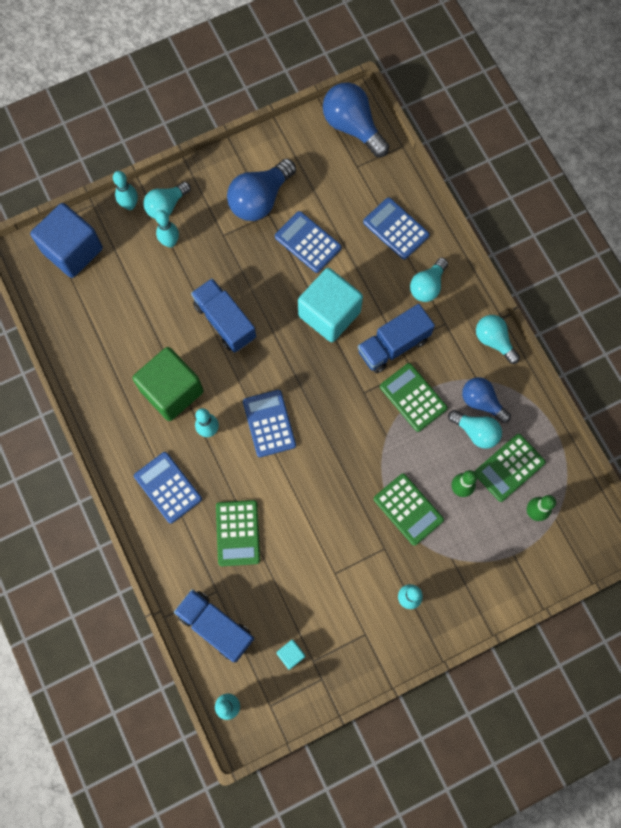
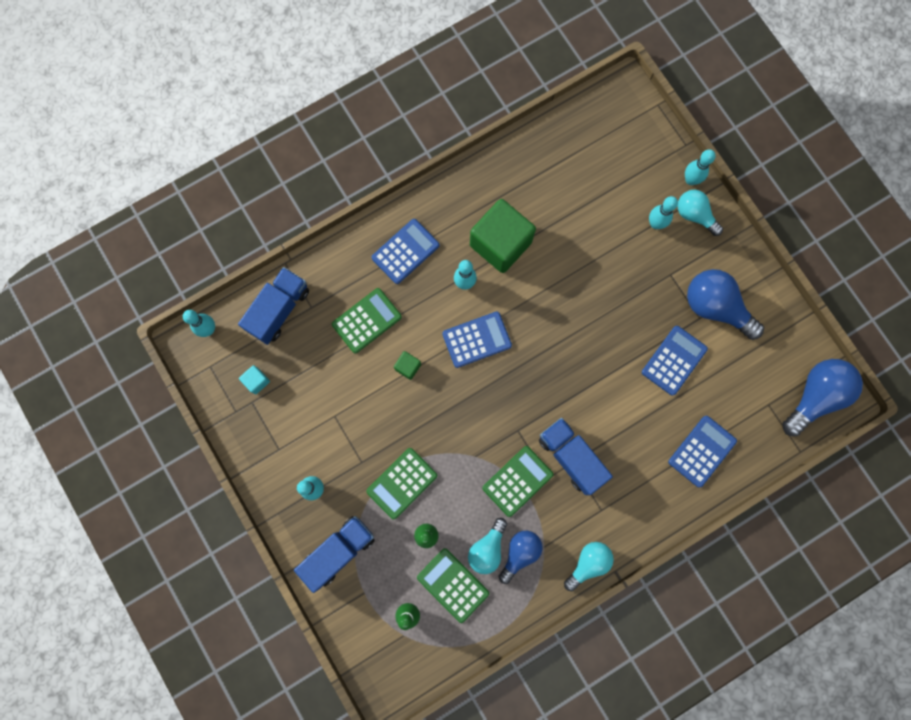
camera: 85 degrees right, 5 degrees up
blue cube [30,203,103,278] -> none
blue truck [191,278,256,353] -> blue truck moved to [294,516,375,593]
green calculator [216,500,260,566] -> green calculator turned 150 degrees clockwise [332,288,402,353]
turquoise cube [298,268,363,342] -> none
turquoise light bulb [410,258,448,302] -> none
none -> green cube [394,351,421,380]

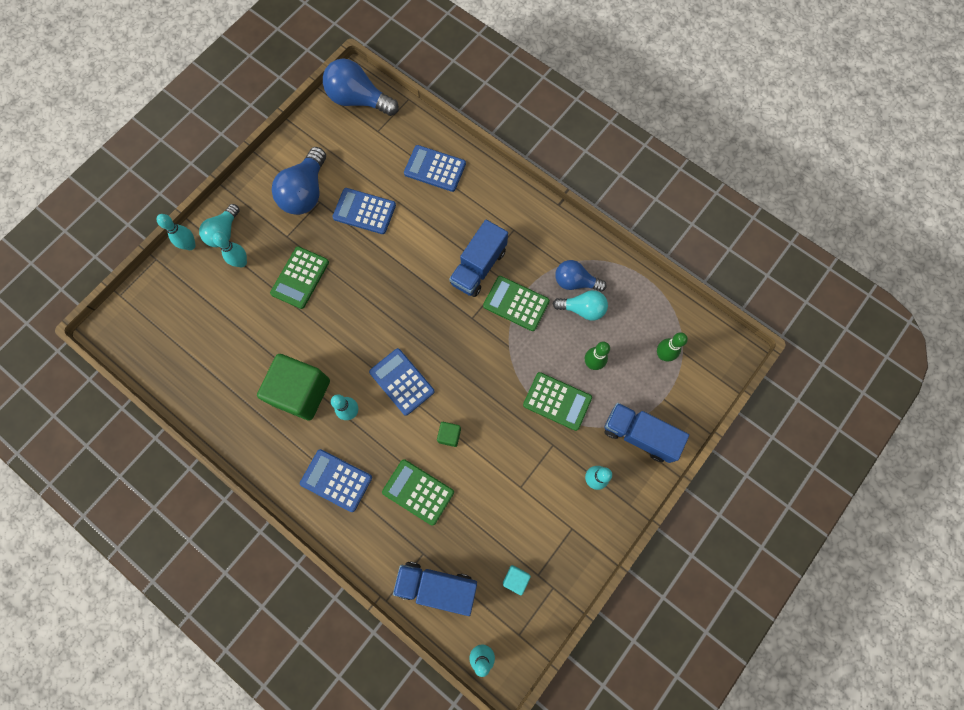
camera: 110 degrees left, 5 degrees down
green calculator [417,548,489,623] -> green calculator moved to [270,246,329,309]
turquoise light bulb [564,542,614,591] -> none

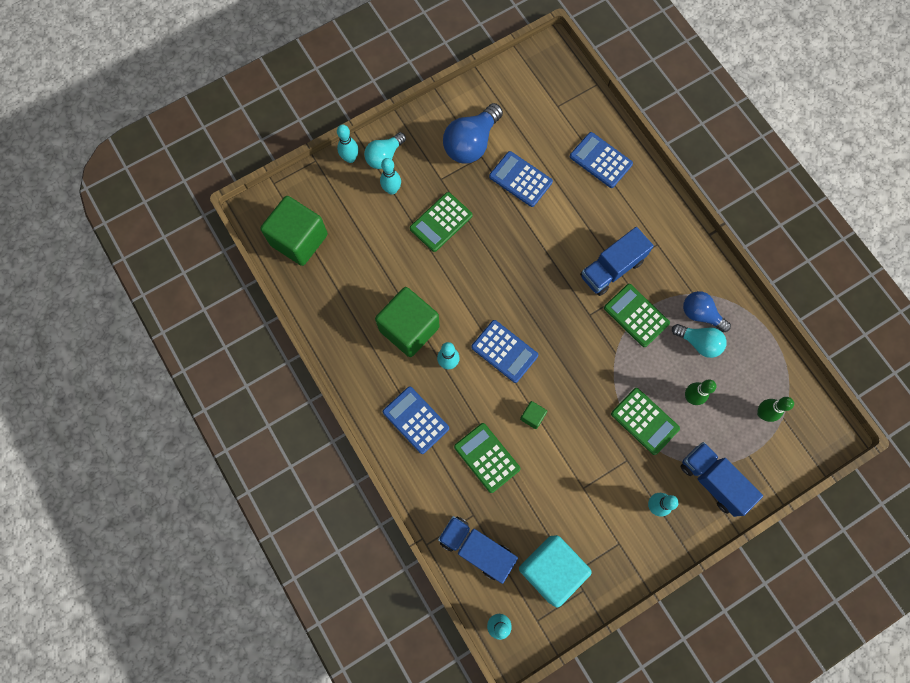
camera: 20 degrees right, 0 degrees up
blue light bulb [323,58,399,116] -> none
blue calculator [369,348,435,416] -> blue calculator turned 150 degrees clockwise [471,320,538,383]
turquoise cube [503,565,531,595] -> turquoise cube [519,535,592,608], size x2.39
none -> green cube [260,196,328,266]

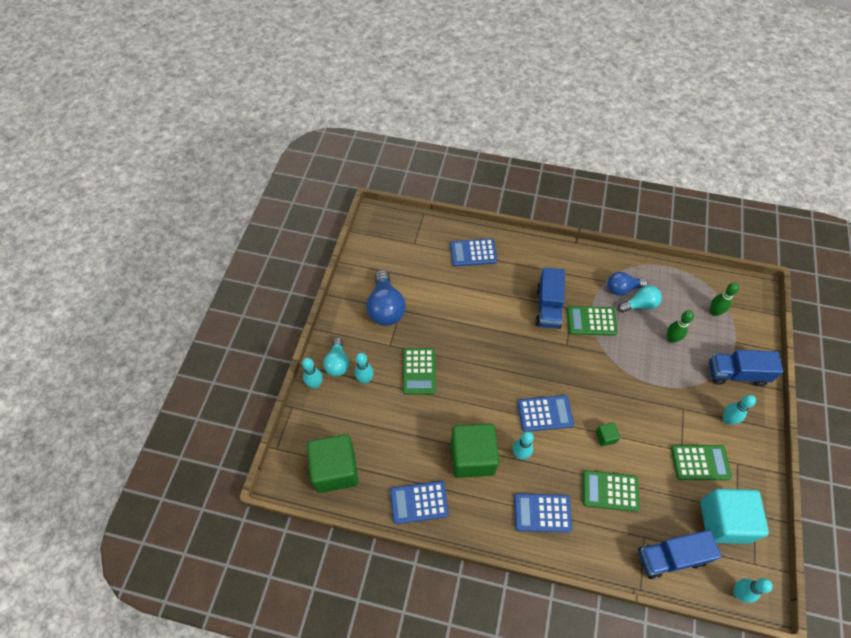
camera: 45 degrees left, 15 degrees down
blue calculator [489,151,553,207] -> blue calculator moved to [390,481,449,524]
green calculator [611,388,680,455] -> green calculator moved to [671,445,732,480]

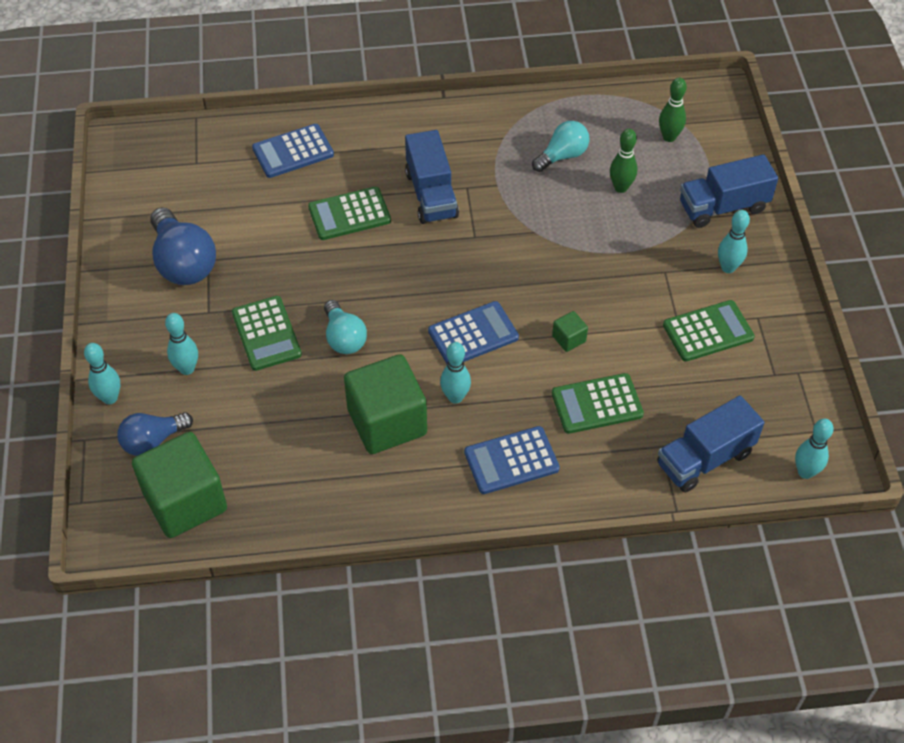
camera: 20 degrees left, 5 degrees down
turquoise light bulb [323,337,349,376] -> turquoise light bulb moved to [324,300,367,354]
blue calculator [390,481,449,524] -> none
green calculator [567,306,618,336] -> green calculator moved to [308,187,391,240]
blue light bulb [608,272,648,296] -> blue light bulb moved to [117,412,193,456]
turquoise cube [700,489,769,544] -> none

